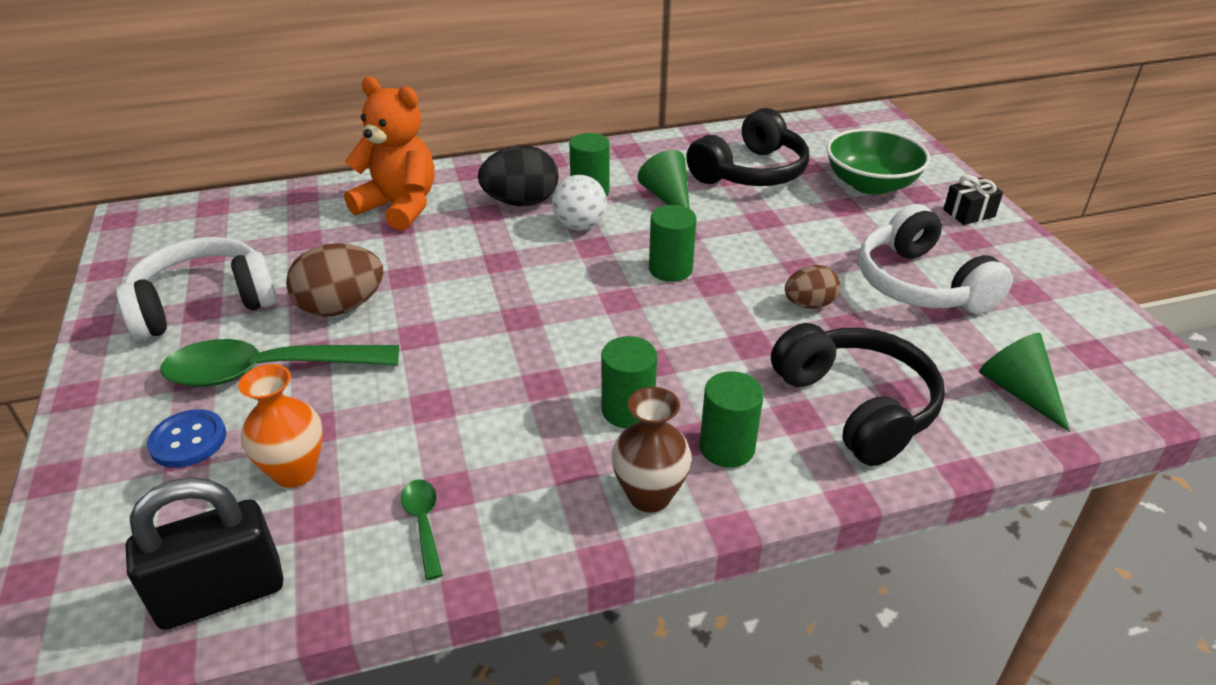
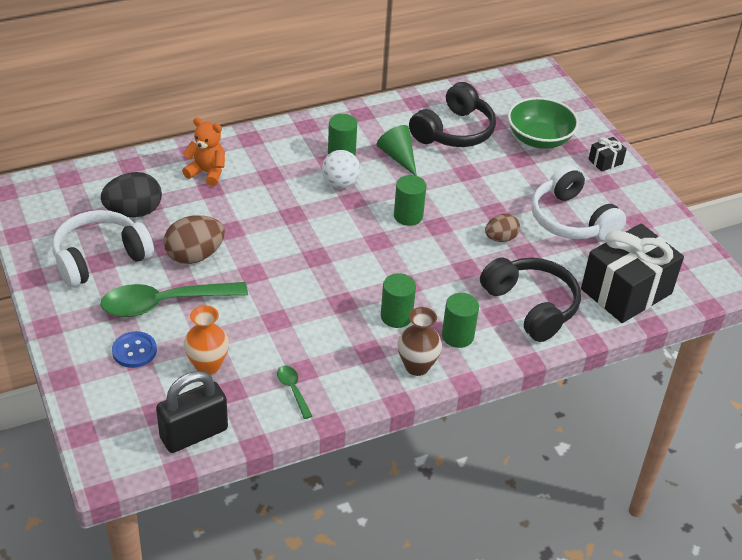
camera: 10 degrees left, 5 degrees up
orange teddy bear [344,77,435,231] -> orange teddy bear [182,118,225,186], size x0.66
black egg [478,145,558,206] -> black egg moved to [101,172,162,217]
green cone [979,333,1070,432] -> black gift [581,224,684,323]

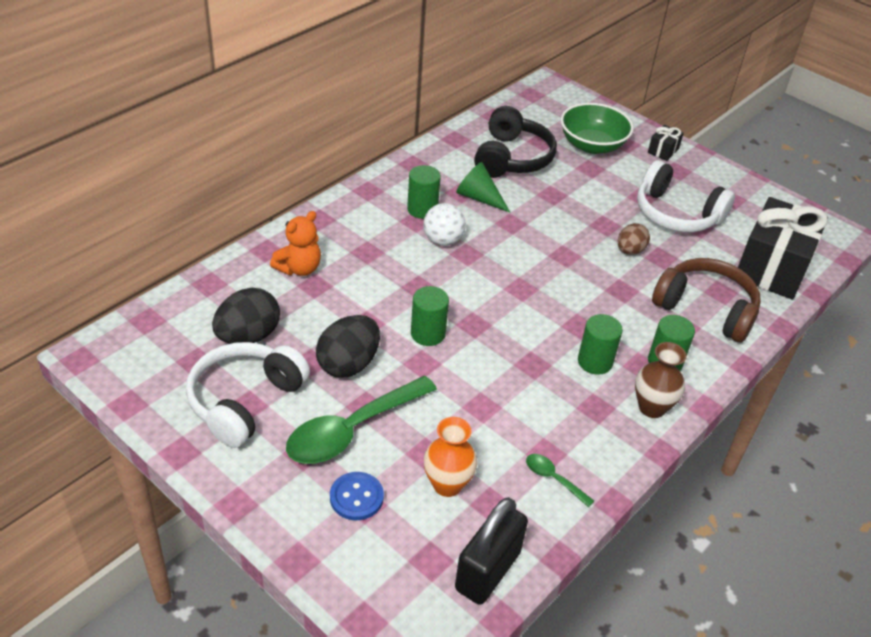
camera: 25 degrees left, 0 degrees up
brown egg [164,215,225,264] -> black egg [316,315,380,378]
orange teddy bear [182,118,225,186] -> orange teddy bear turned 135 degrees clockwise [270,211,321,276]
green cylinder [394,175,426,226] -> green cylinder moved to [411,286,449,346]
black headphones [480,257,581,342] -> brown headphones [652,258,761,343]

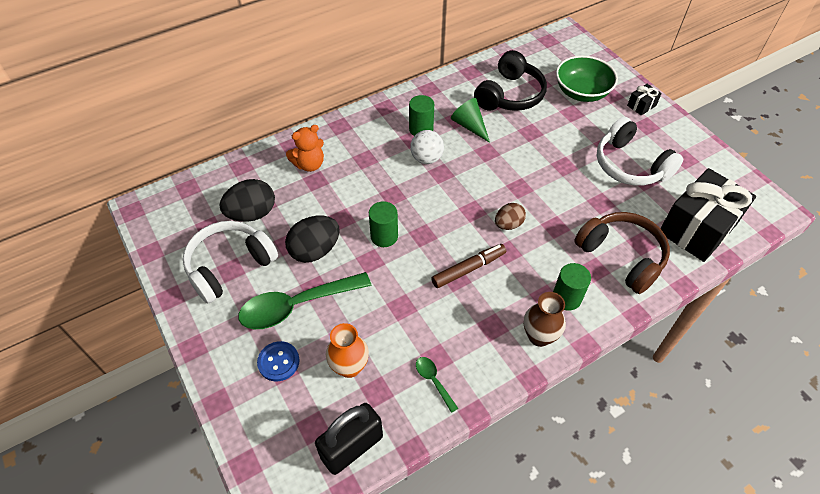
camera: 20 degrees right, 10 degrees up
green cylinder [578,314,623,375] -> none
brown egg [618,223,650,255] -> brown egg moved to [495,203,526,230]
none -> brown marker [431,244,506,288]

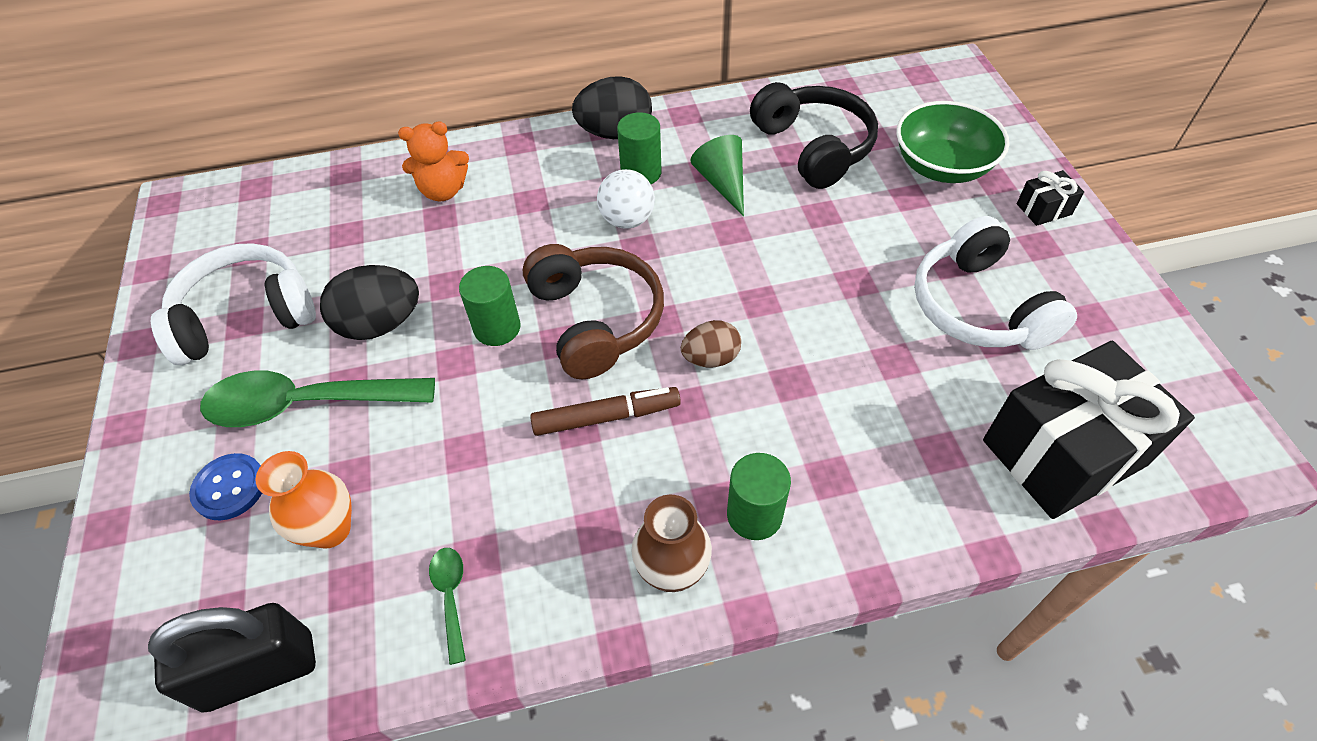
camera: 20 degrees right, 0 degrees up
black egg [219,179,275,222] -> black egg moved to [572,76,652,139]
black headphones [474,50,547,111] -> black headphones turned 75 degrees counterclockwise [750,82,878,189]
brown headphones [574,212,670,294] -> brown headphones moved to [523,244,664,379]

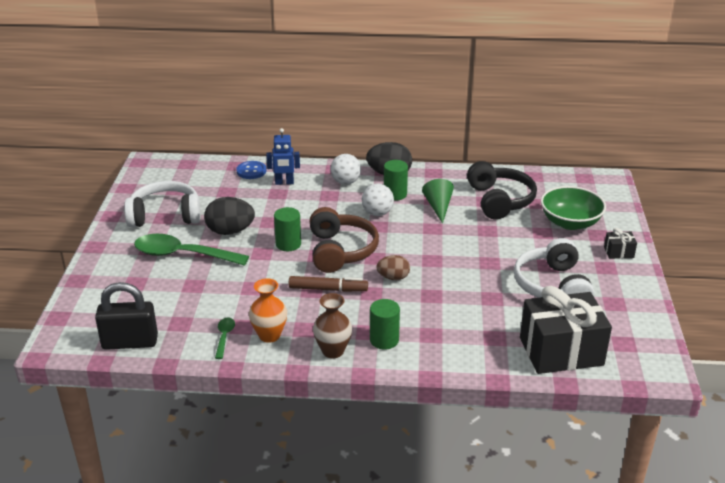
camera: 15 degrees right, 20 degrees down
blue button [189,453,262,520] -> blue button moved to [236,161,267,179]
orange vase [255,451,352,549] -> orange vase moved to [249,278,287,343]
orange teddy bear [398,122,469,202] -> blue robot [266,128,300,185]
none -> white ball [330,154,361,185]

